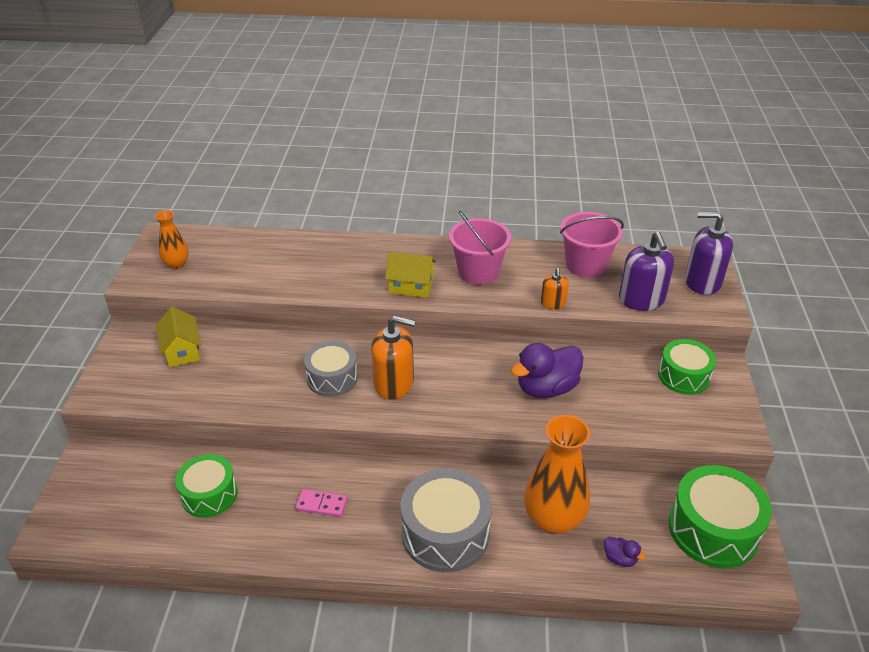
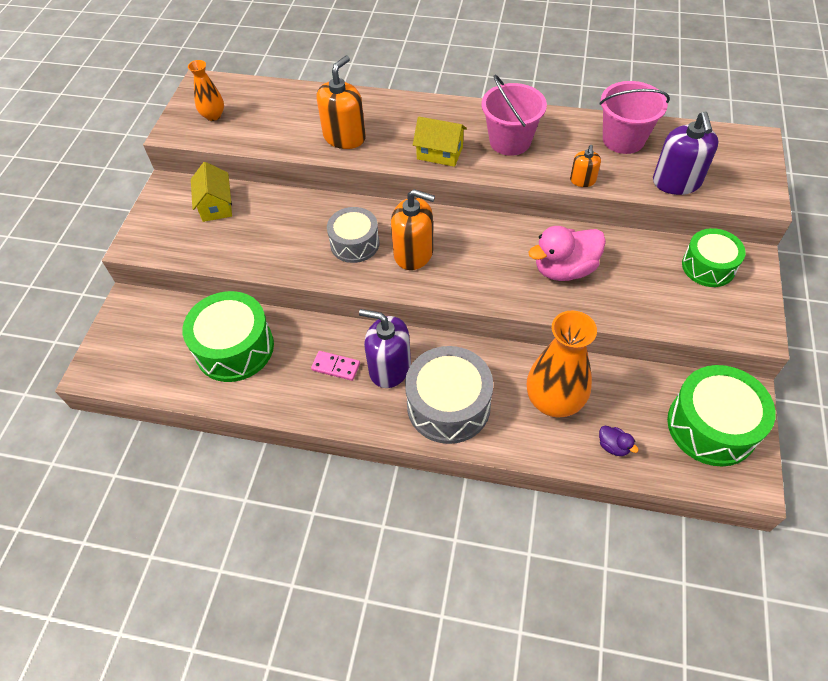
camera: 10 degrees right, 15 degrees up
green drum [175,454,238,518] -> green drum [182,291,274,382], size x1.54
purple duck [511,343,583,398] -> pink duck [528,226,606,281]
purple soap dispenser [685,212,733,295] -> purple soap dispenser moved to [359,309,411,388]
none -> orange soap dispenser [316,56,366,149]

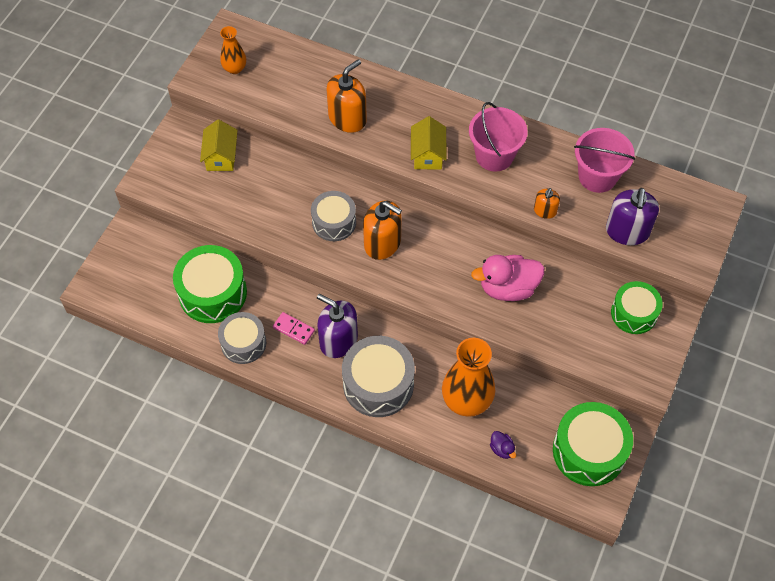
camera: 10 degrees right, 5 degrees up
yellow house [413,116,467,167] -> yellow house turned 60 degrees clockwise [411,116,447,170]
none -> grey drum [218,312,266,364]

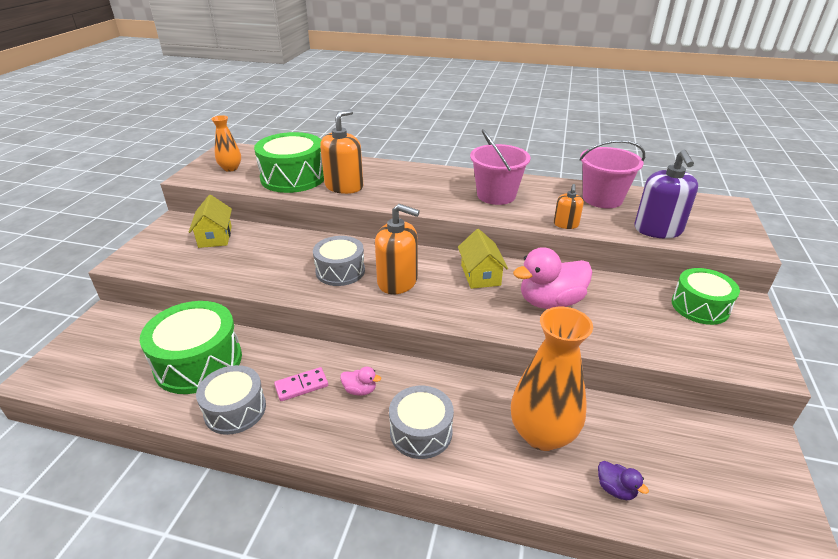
camera: 10 degrees left, 25 degrees down
pink domino [273,312,315,345] -> pink domino turned 45 degrees counterclockwise [274,367,328,401]
purple soap dispenser [317,294,358,358] -> pink duck [340,367,381,396]
grey drum [342,336,415,417] -> grey drum [389,386,454,459], size x0.65
yellow house [411,116,447,170] -> yellow house moved to [458,229,508,289]
green drum [553,402,633,486] -> green drum moved to [254,132,324,193]

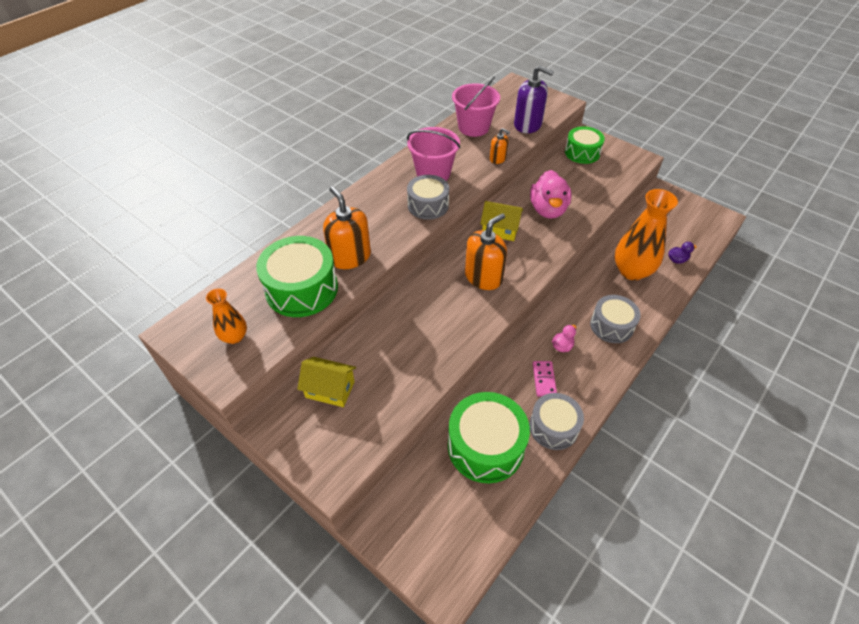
camera: 65 degrees left, 15 degrees up
grey drum [313,236,365,286] -> grey drum moved to [407,175,449,220]

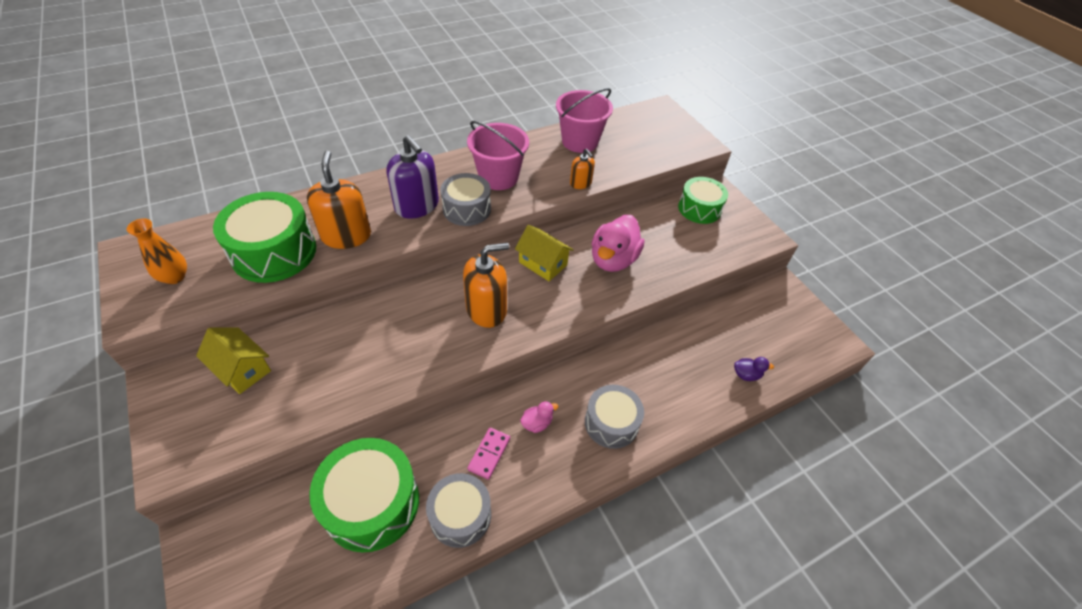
camera: 20 degrees right, 0 degrees up
purple soap dispenser [514,65,554,133] -> purple soap dispenser moved to [386,135,439,219]
orange vase [615,189,678,281] -> none

